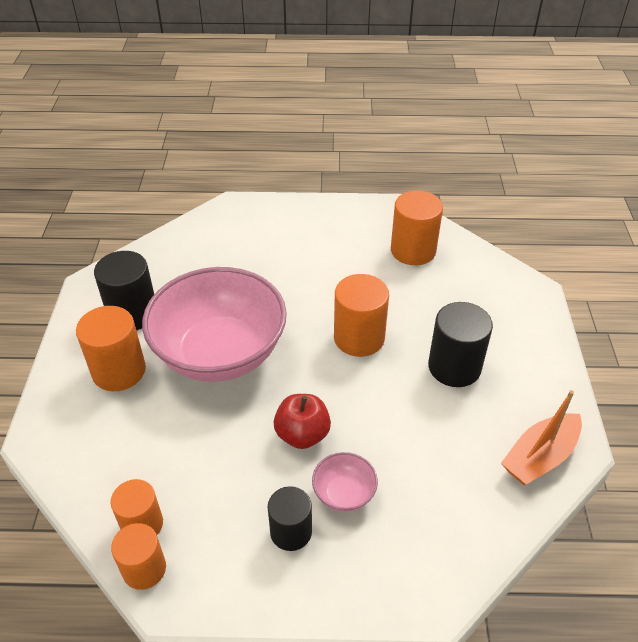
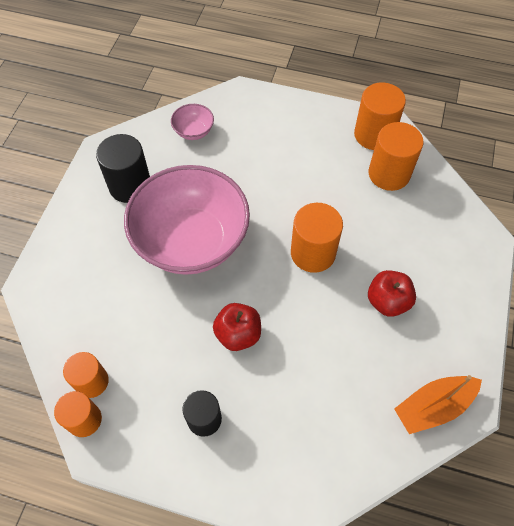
camera: 15 degrees right, 15 degrees up
orange cylinder [76,306,146,391] -> orange cylinder moved to [354,83,406,150]
pink bowl [312,452,378,512] -> pink bowl moved to [171,104,214,140]
black cylinder [428,302,493,387] -> red apple [368,270,416,317]

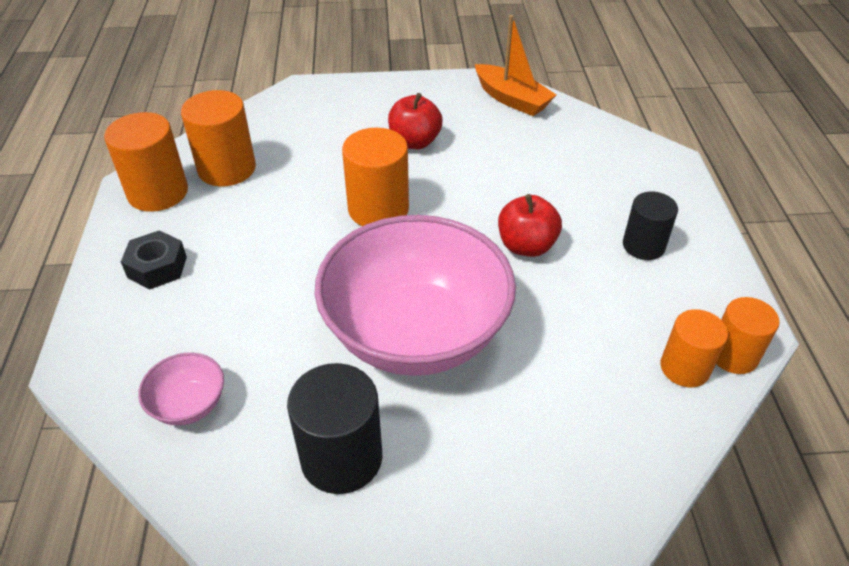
camera: 110 degrees left, 15 degrees down
none -> black nut [121,230,187,289]

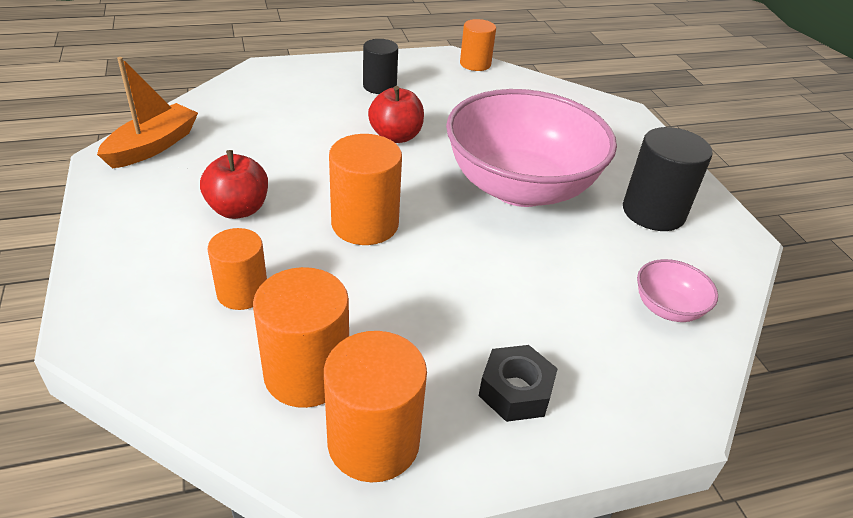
camera: 105 degrees left, 5 degrees down
orange cylinder [660,309,728,387] -> orange cylinder moved to [208,228,267,310]

